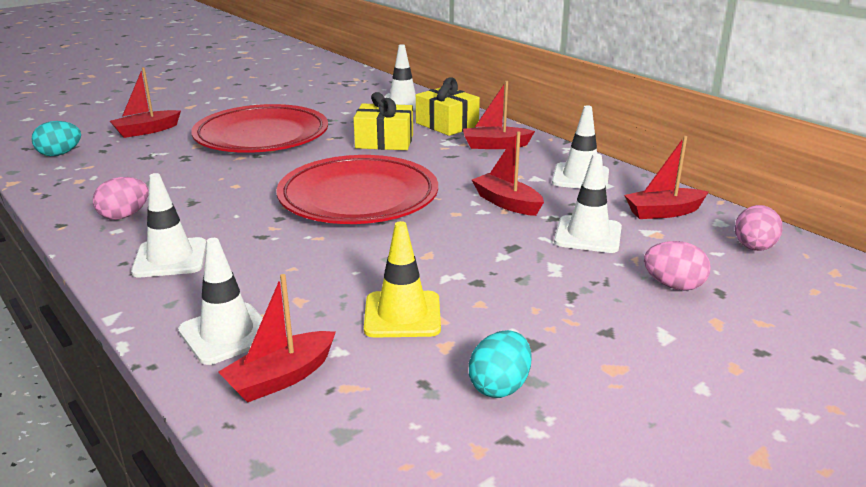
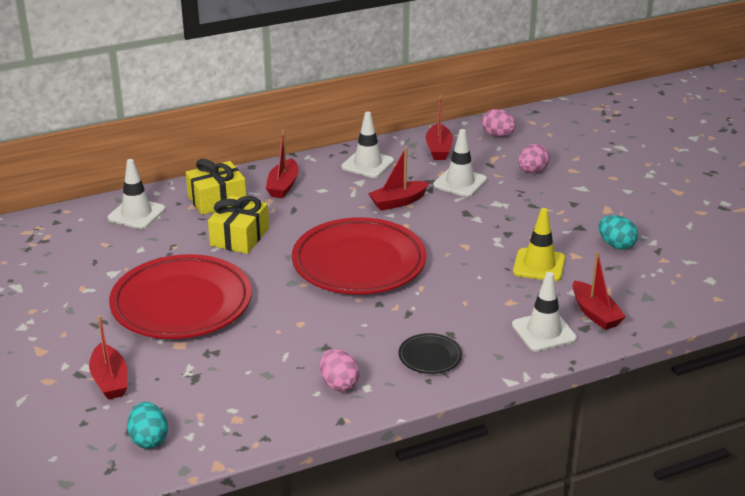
camera: 75 degrees left, 5 degrees up
white traffic cone [131,173,206,277] -> black plate [398,333,462,374]

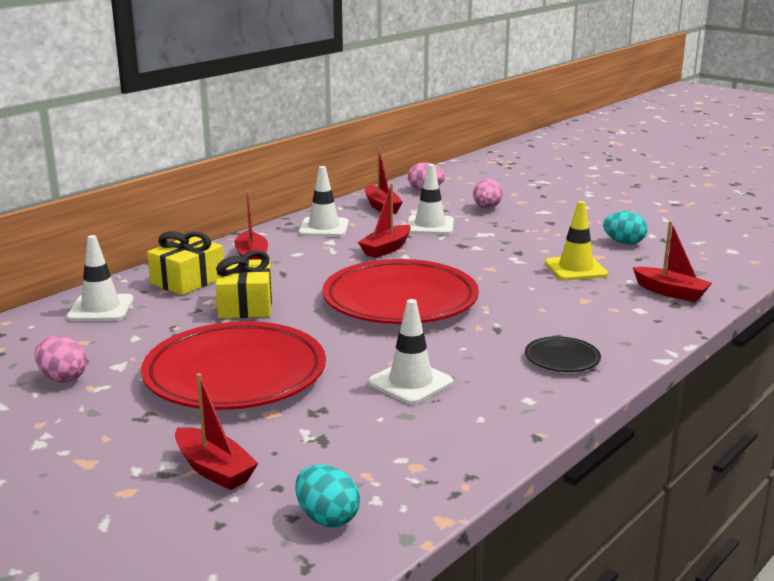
camera: 25 degrees left, 10 degrees down
pink egg [320,349,359,392] -> pink egg moved to [35,336,87,382]
white traffic cone [512,272,577,352] -> white traffic cone moved to [368,299,453,404]

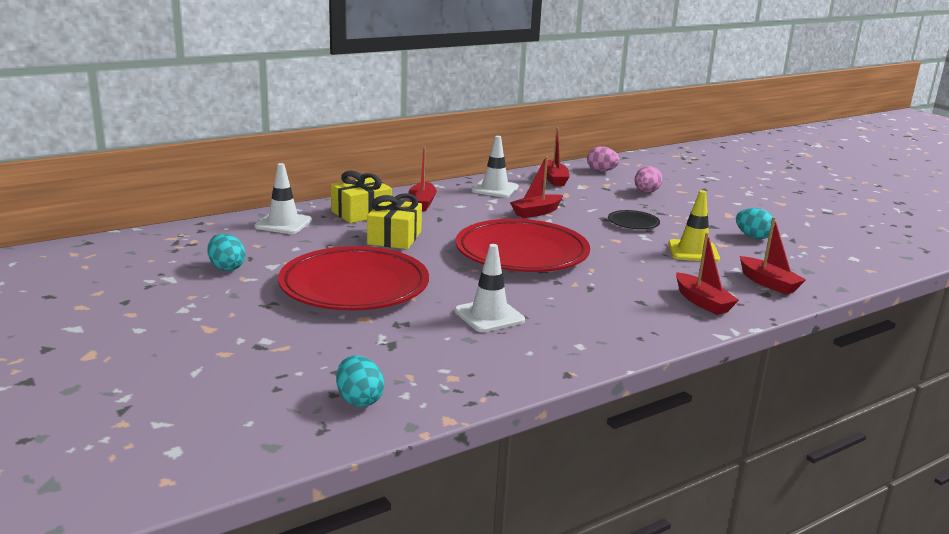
camera: 15 degrees right, 0 degrees up
pink egg [35,336,87,382] -> turquoise egg [207,234,245,271]
red boat [175,373,258,490] -> red boat moved to [676,233,739,315]
white traffic cone [407,164,454,235] -> none
black plate [525,336,601,372] -> black plate moved to [608,210,660,229]

